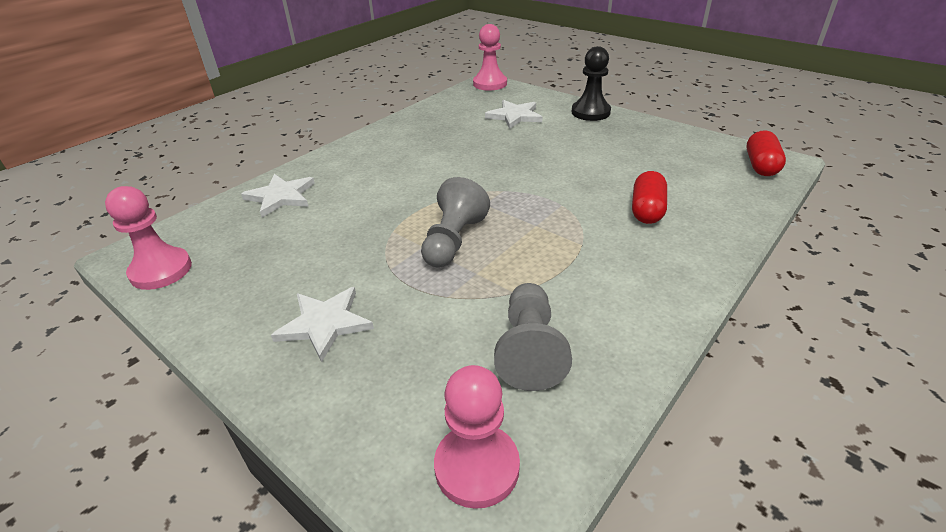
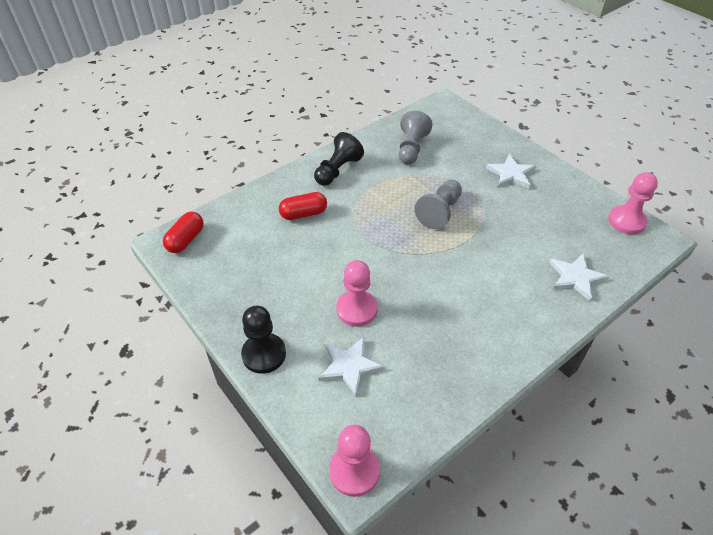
camera: 170 degrees left, 10 degrees up
pink pawn [434,365,520,509] -> pink pawn moved to [336,260,378,327]
red capsule [632,171,667,224] -> red capsule turned 45 degrees clockwise [279,192,327,220]
none -> black pawn [314,132,364,186]

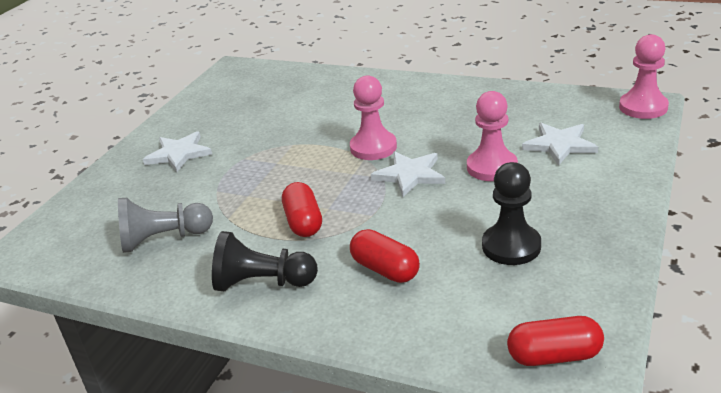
camera: 115 degrees left, 15 degrees down
black pawn [241,306,286,374] -> black pawn moved to [482,162,541,265]
grey pawn [414,180,462,229] -> none
white star [549,254,609,301] -> white star moved to [371,151,445,197]
pink pawn [608,172,658,235] -> pink pawn moved to [350,75,397,160]
none -> red capsule [282,182,322,237]

